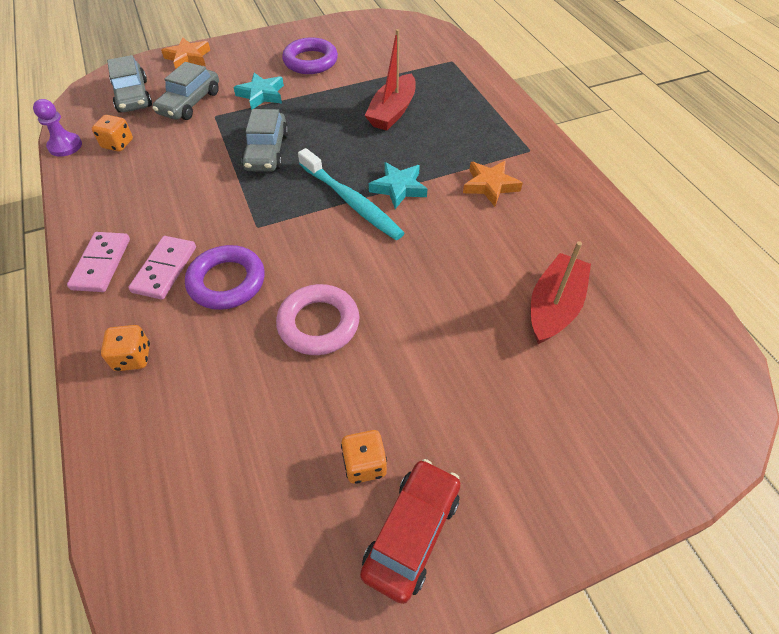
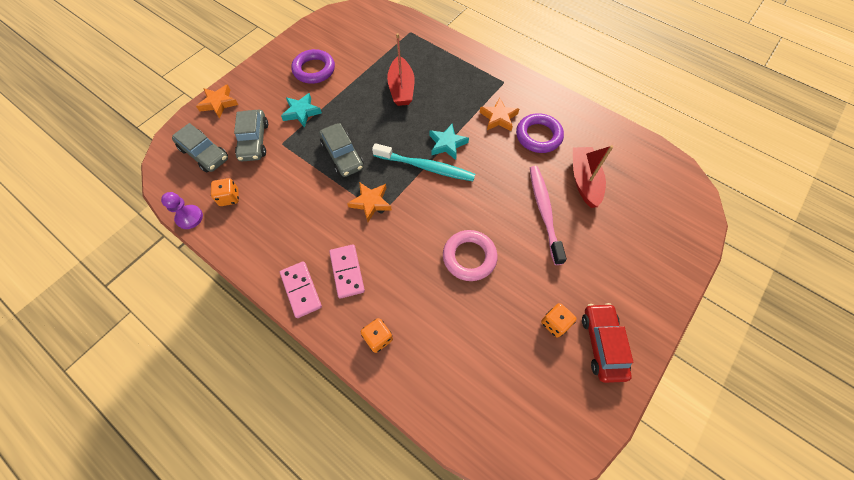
camera: 30 degrees left, 10 degrees up
purple ring [185,245,265,310] -> purple ring moved to [516,113,564,153]
none -> orange star [347,182,392,222]
none -> pink toothbrush [530,166,567,265]

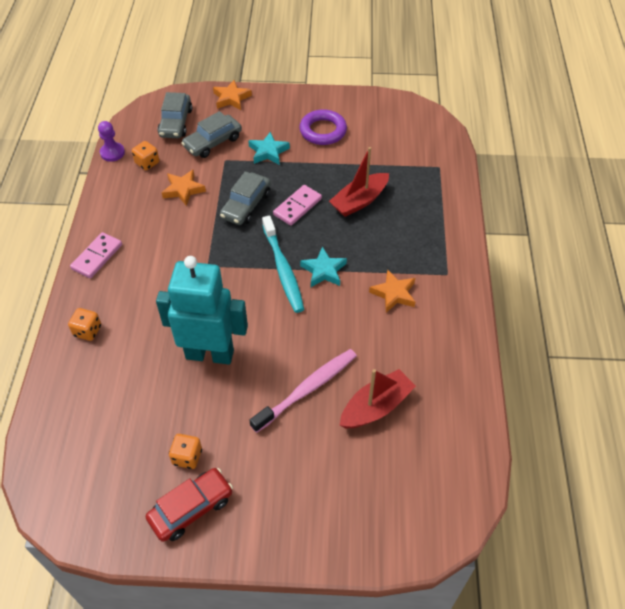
camera: 55 degrees right, 10 degrees down
pink domino [329,244,365,299] -> pink domino moved to [273,185,322,226]
orange star [347,182,392,222] -> orange star moved to [162,170,206,206]
pink ring [443,230,498,281] -> turquoise robot [156,256,248,364]
purple ring [516,113,564,153] -> none

